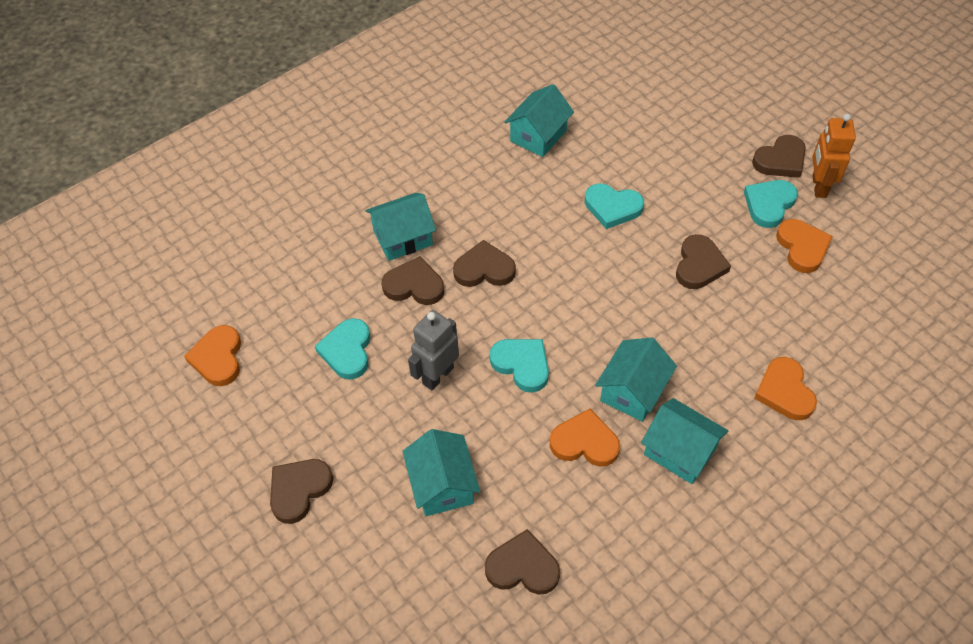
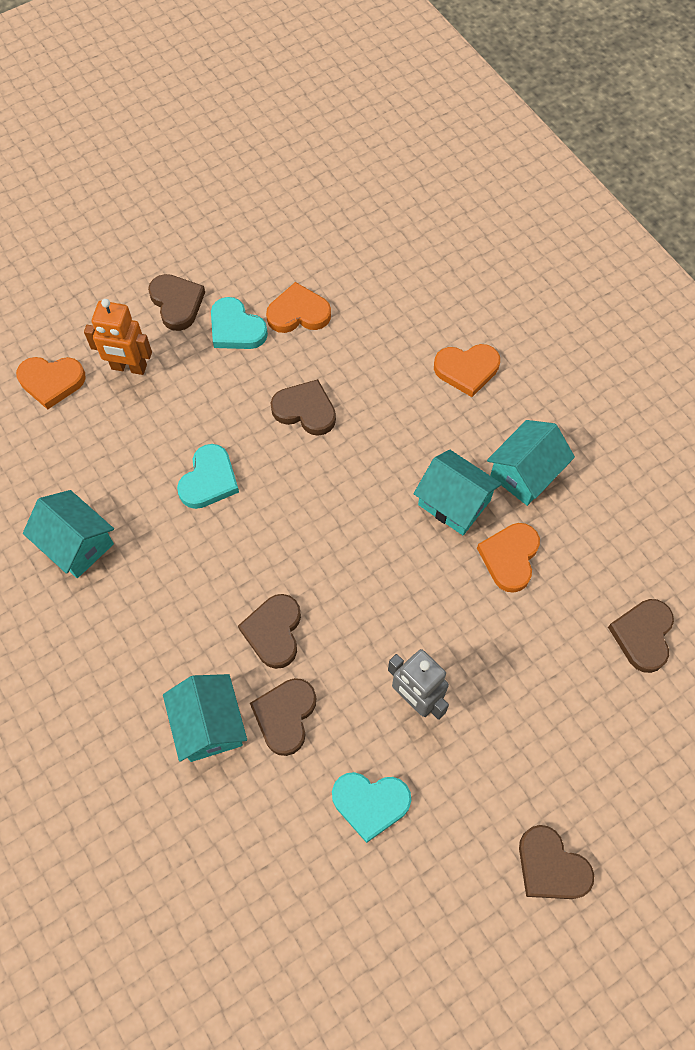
camera: 85 degrees left, 10 degrees up
orange heart [184,325,241,386] -> orange heart moved to [16,357,86,410]
turquoise house [402,429,480,516] -> none
turquoise heart [489,339,549,393] -> none
orange robot [812,114,856,198] -> orange robot moved to [84,299,152,375]

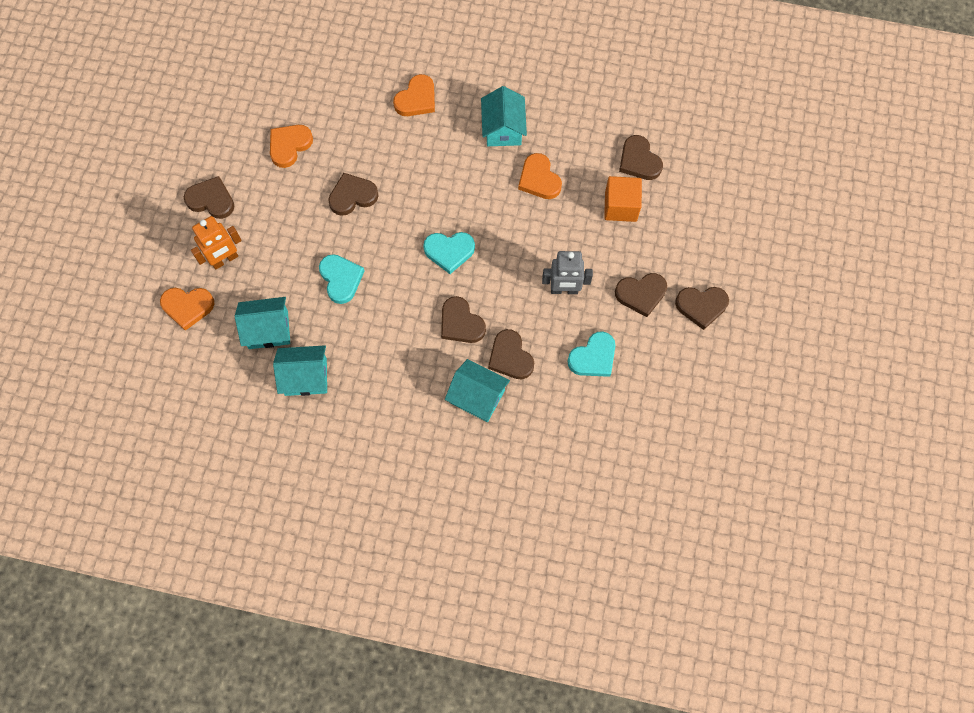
camera: 45 degrees left, 5 degrees up
orange heart [16,357,86,410] -> orange heart turned 45 degrees clockwise [160,288,214,331]
turquoise heart [211,297,268,349] -> turquoise heart moved to [423,232,475,274]
turquoise house [414,450,502,535] -> turquoise house moved to [235,297,290,349]
none -> orange cube [604,176,642,222]
none -> brown heart [615,273,667,317]

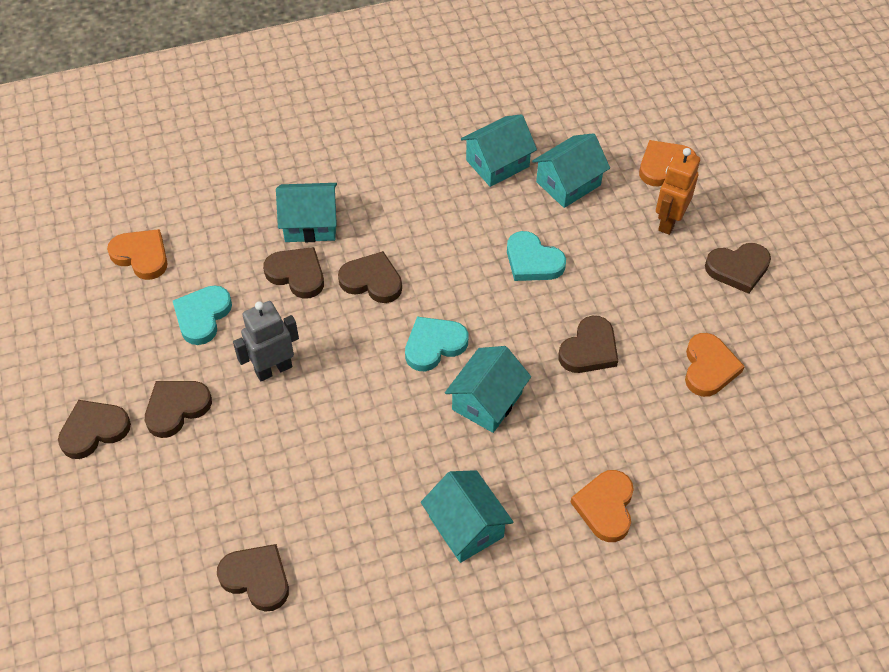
camera: 150 degrees right, 15 degrees down
orange heart [518,153,562,199] -> orange heart moved to [107,229,168,280]
orange cube [604,176,642,222] -> none
none -> turquoise house [445,346,531,433]

